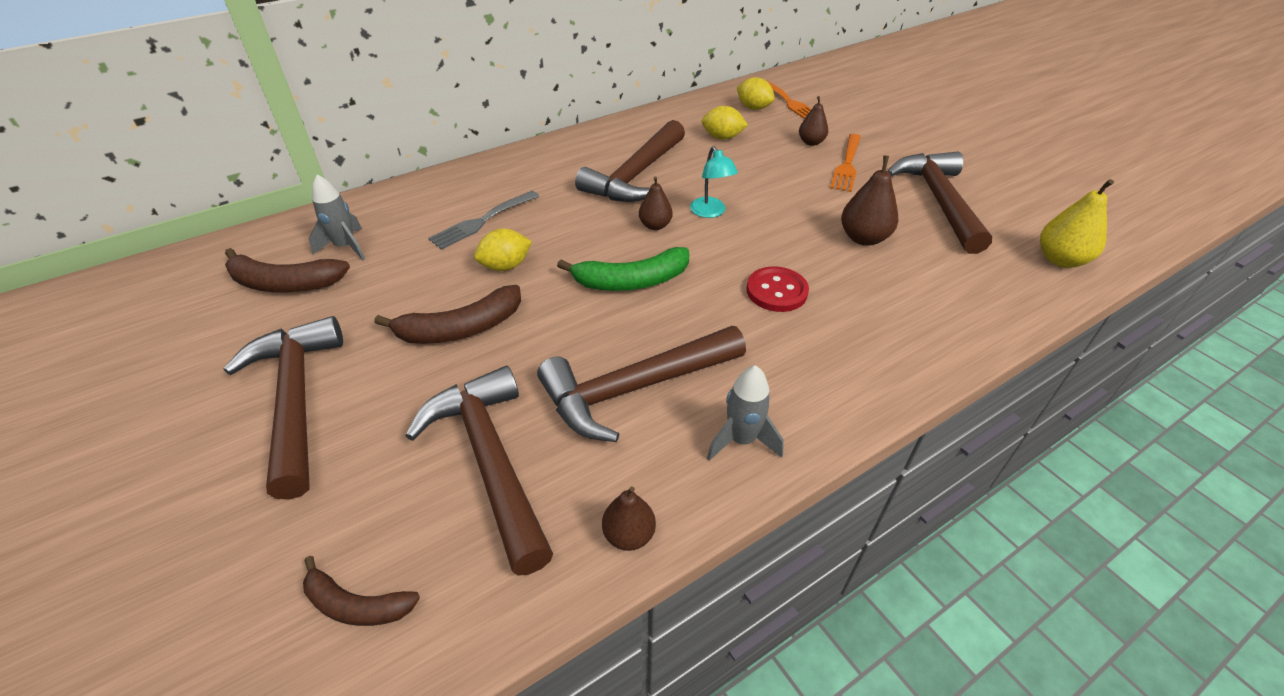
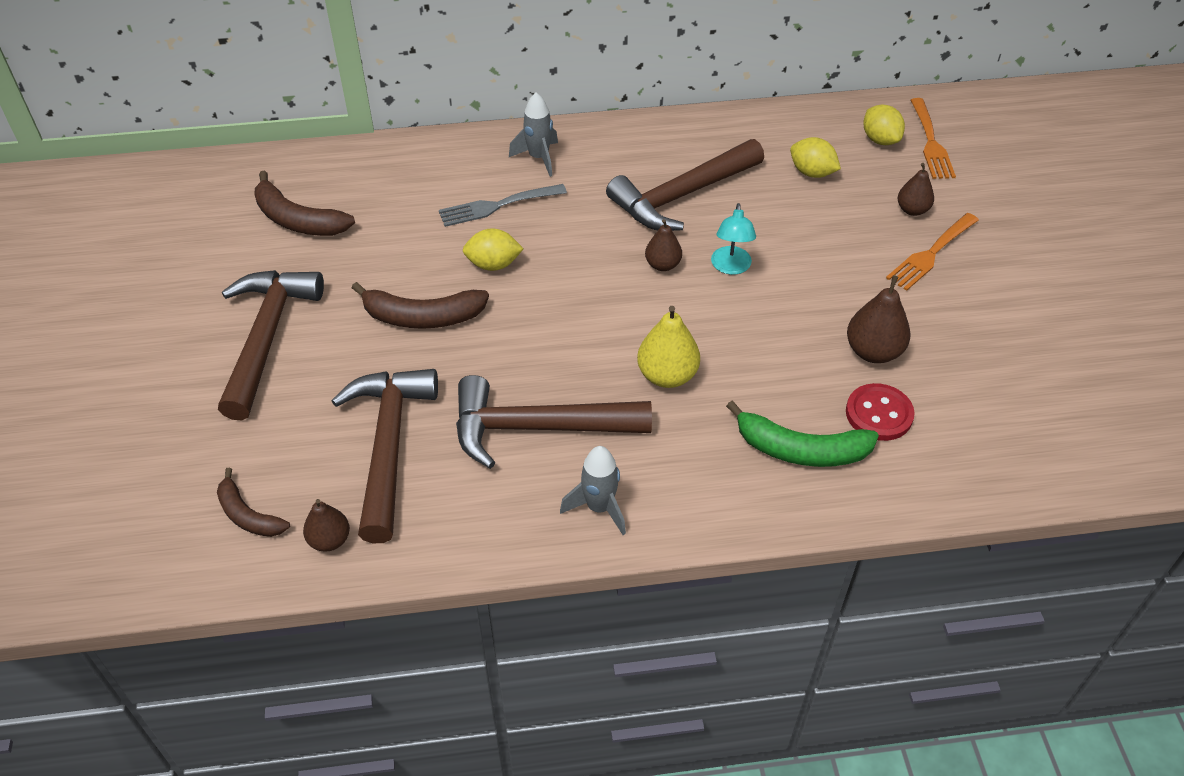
camera: 25 degrees right, 5 degrees up
grey rocket [309,175,365,260] -> grey rocket moved to [509,93,558,177]
green banana [557,247,689,291] -> green banana moved to [726,401,879,467]
brown pear [602,487,656,551] -> brown pear moved to [303,499,350,552]
red button [746,266,809,312] -> red button moved to [846,383,915,441]
brown hammer [888,151,992,254] -> none
yellow pear [1040,179,1114,268] -> yellow pear moved to [637,306,700,388]

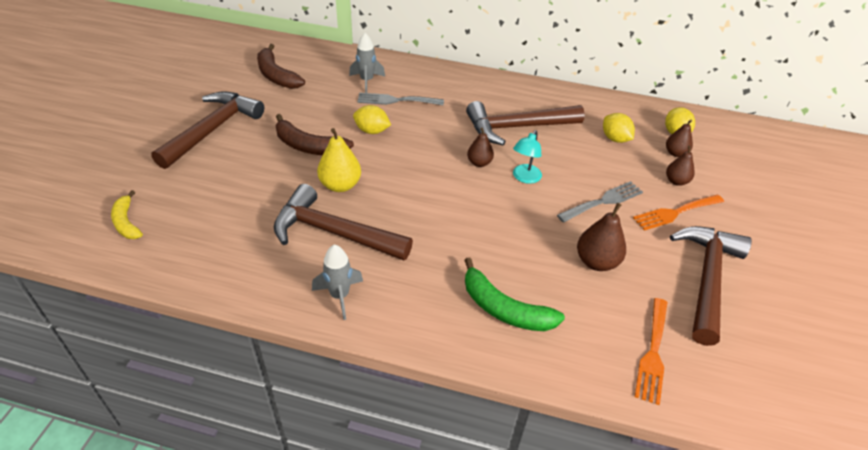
camera: 20 degrees right, 5 degrees down
brown banana [217,468,290,537] -> yellow banana [111,190,143,239]
brown pear [303,499,350,552] -> brown pear moved to [666,119,693,157]
brown hammer [332,369,438,543] -> brown hammer moved to [670,226,752,346]
grey rocket [509,93,558,177] -> grey rocket moved to [349,33,385,93]
yellow pear [637,306,700,388] -> yellow pear moved to [317,128,361,192]
red button [846,383,915,441] -> none
orange fork [911,98,956,179] -> orange fork moved to [635,298,668,405]
none -> grey fork [557,181,643,223]

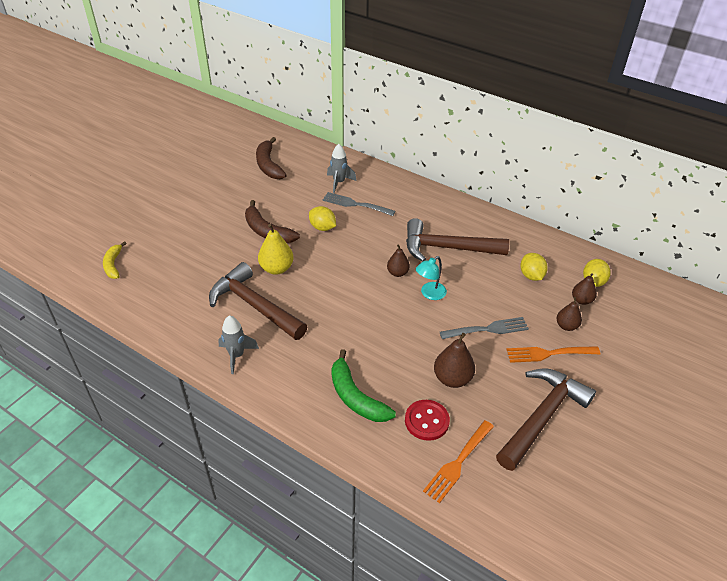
camera: 20 degrees right, 0 degrees up
brown hammer [151,92,264,169] -> none
none -> red button [405,400,450,441]

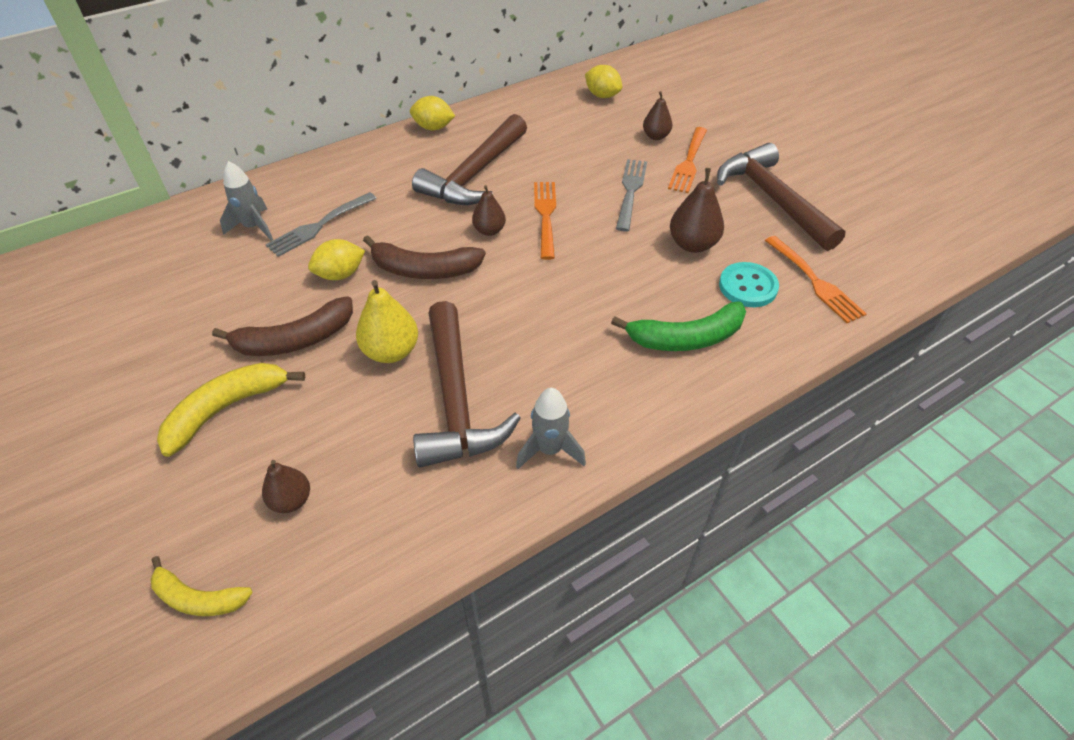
camera: 65 degrees left, 5 degrees up
brown hammer [209,262,308,340] -> brown hammer turned 75 degrees counterclockwise [413,301,521,467]
brown banana [256,137,287,179] -> brown banana moved to [363,235,486,279]
red button [405,400,450,441] -> turquoise button [719,262,779,307]
turquoise lamp [416,256,447,300] -> orange fork [534,182,556,260]
yellow lemon [521,253,548,281] -> yellow lemon moved to [410,96,455,130]
brown pear [572,273,597,305] -> brown pear moved to [262,460,310,513]
none -> yellow banana [157,363,305,457]

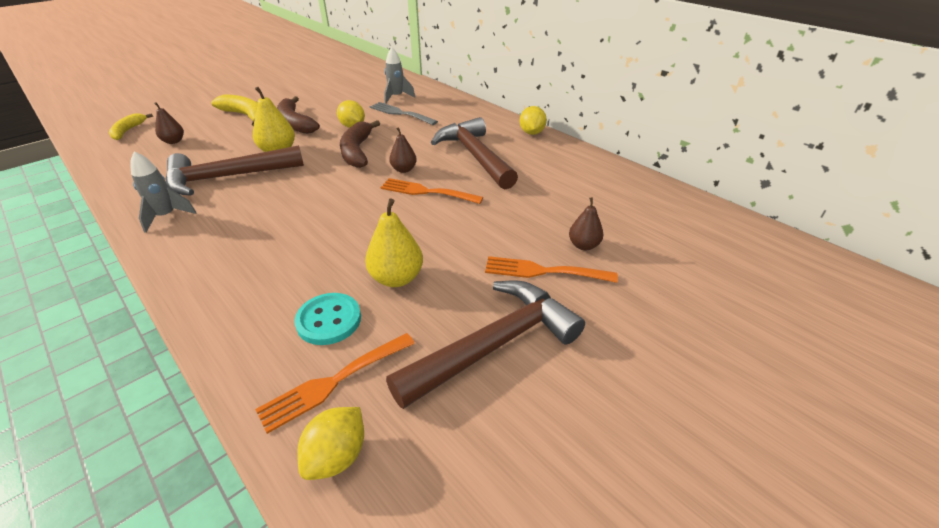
camera: 80 degrees right, 10 degrees down
brown hammer [412,114,527,205] -> brown hammer turned 45 degrees clockwise [431,117,518,189]
orange fork [534,182,556,260] -> orange fork turned 150 degrees counterclockwise [380,178,483,204]
yellow lemon [585,65,622,98] -> yellow lemon moved to [297,407,364,480]
green banana [611,301,746,351] -> none
grey fork [616,159,647,232] -> none
brown pear [670,168,724,253] -> yellow pear [365,198,423,287]

